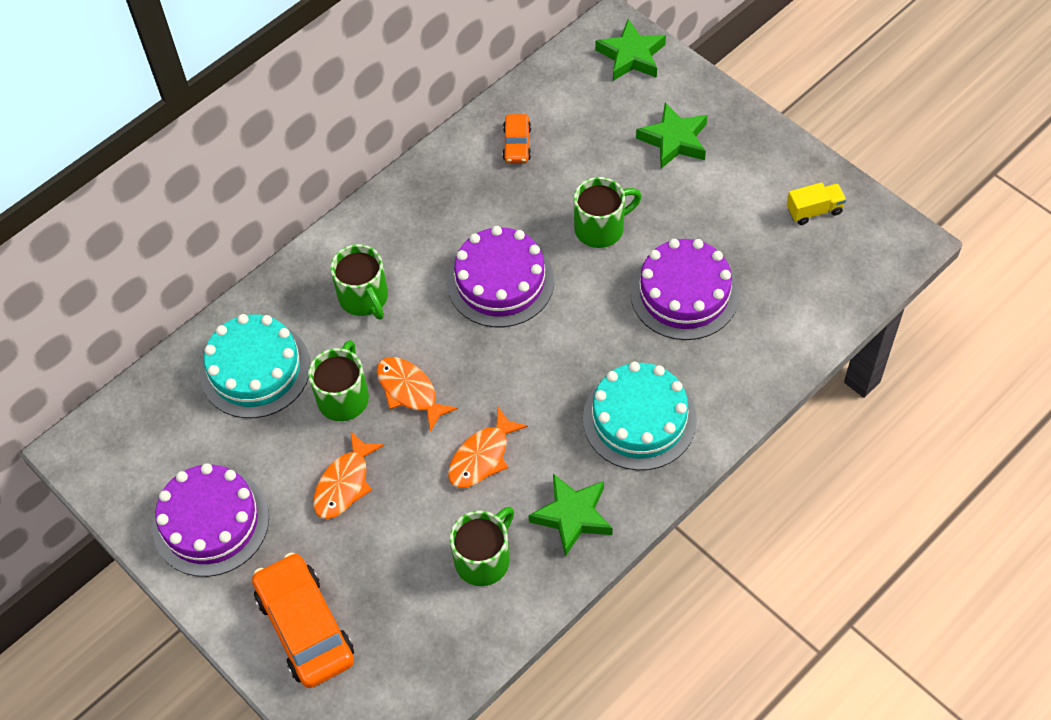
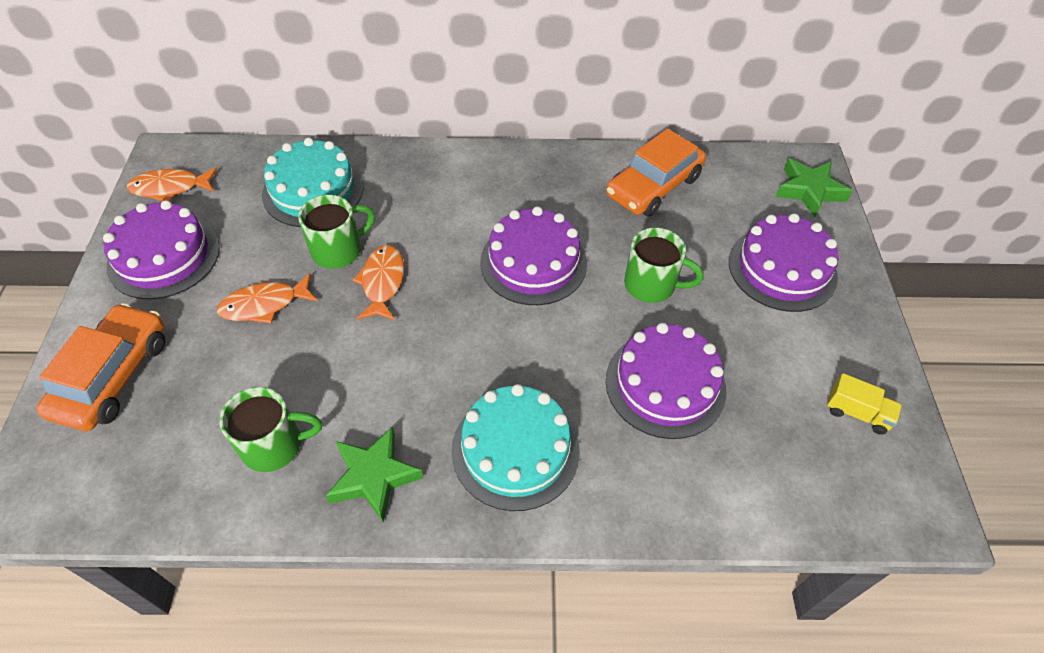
camera: 40 degrees right, 5 degrees down
green mug [330,244,388,320] -> none
orange fish [448,407,528,488] -> orange fish moved to [127,167,217,201]
orange car [502,114,531,163] -> orange car [606,128,706,217], size x1.97
green star [636,102,707,169] -> purple cake [729,213,839,312]

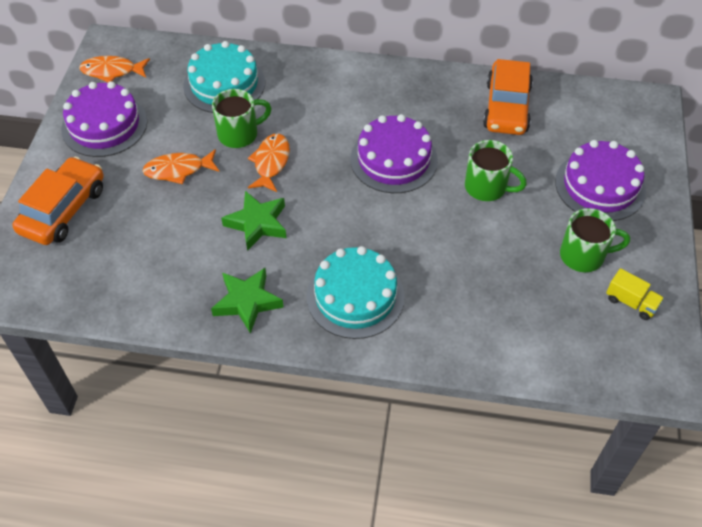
camera: 10 degrees right, 0 degrees up
green mug [219,387,322,472] -> green mug moved to [560,208,630,272]
orange car [606,128,706,217] -> orange car turned 45 degrees counterclockwise [483,59,533,135]
purple cake [606,323,727,439] -> none
green star [776,158,852,217] -> green star moved to [221,191,286,251]

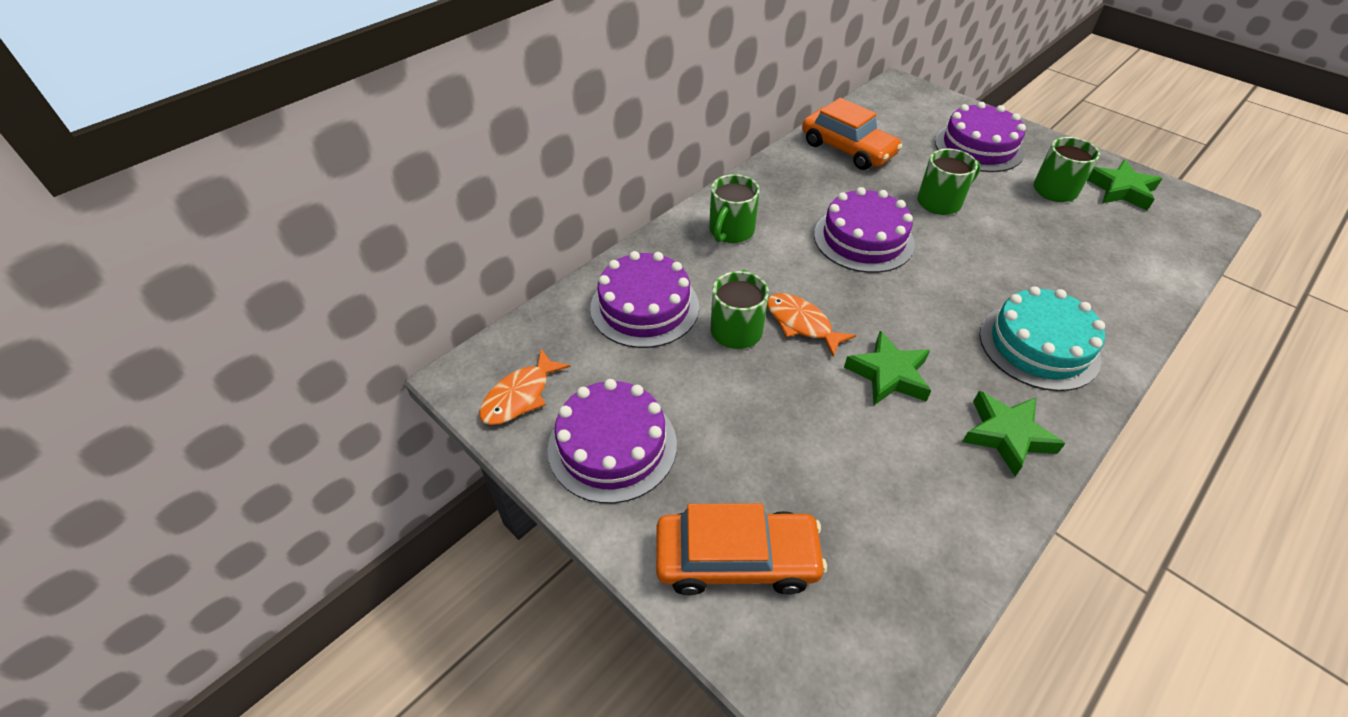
camera: 55 degrees left, 5 degrees down
orange car [12,157,104,245] -> orange car turned 120 degrees clockwise [656,503,827,595]
orange fish [142,149,219,184] -> none
turquoise cake [183,41,265,113] -> purple cake [590,251,699,348]
yellow truck [606,268,664,320] -> green star [1087,160,1162,210]
none -> green mug [709,174,760,243]

